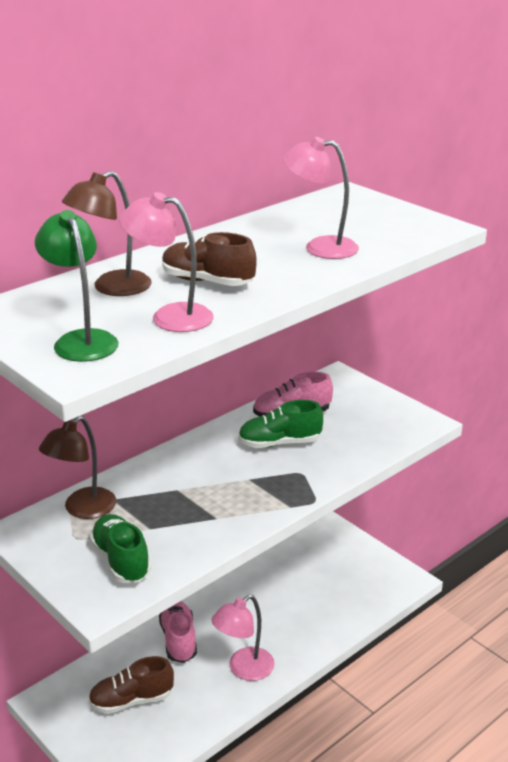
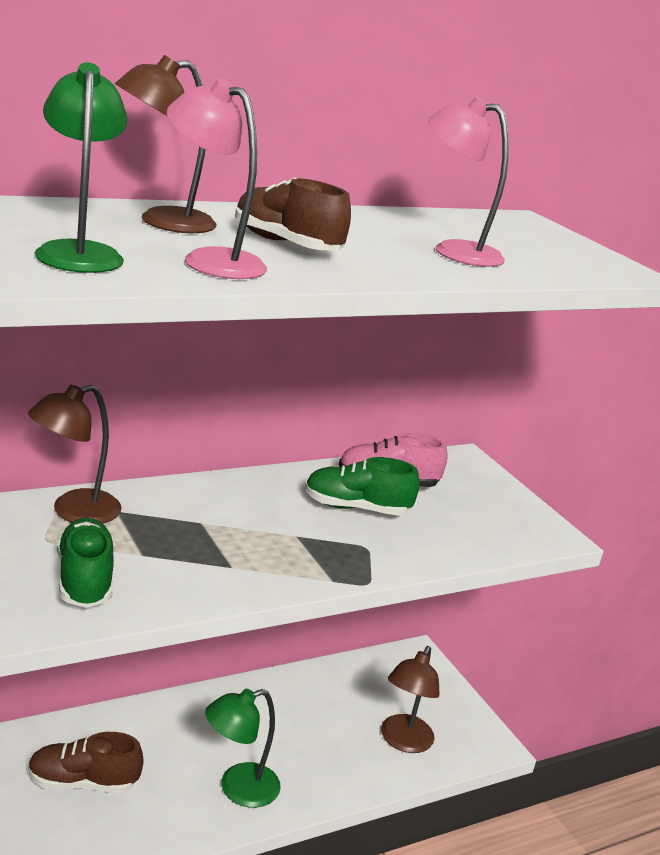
camera: 10 degrees right, 5 degrees down
pink shoe [159,601,197,663] -> none
pink lamp [211,595,275,681] -> green lamp [205,689,281,808]
none -> brown lamp [381,646,440,753]

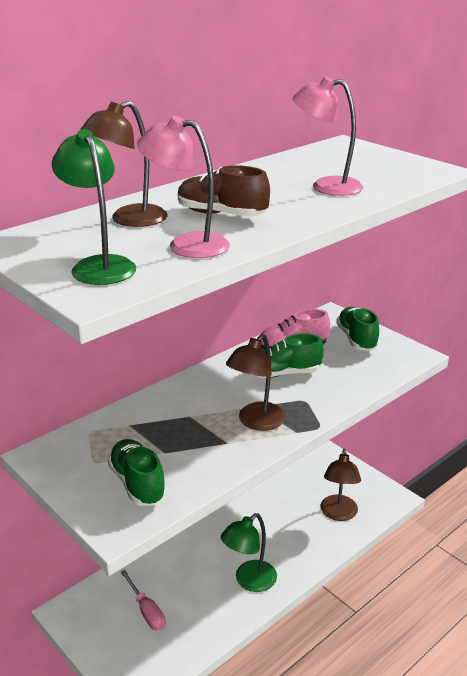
camera: 10 degrees left, 5 degrees up
brown lamp [28,385,122,524] -> brown lamp moved to [226,334,286,431]
brown shoe [28,732,144,793] -> pink screwdriver [121,570,166,631]
none -> green shoe [336,307,380,351]

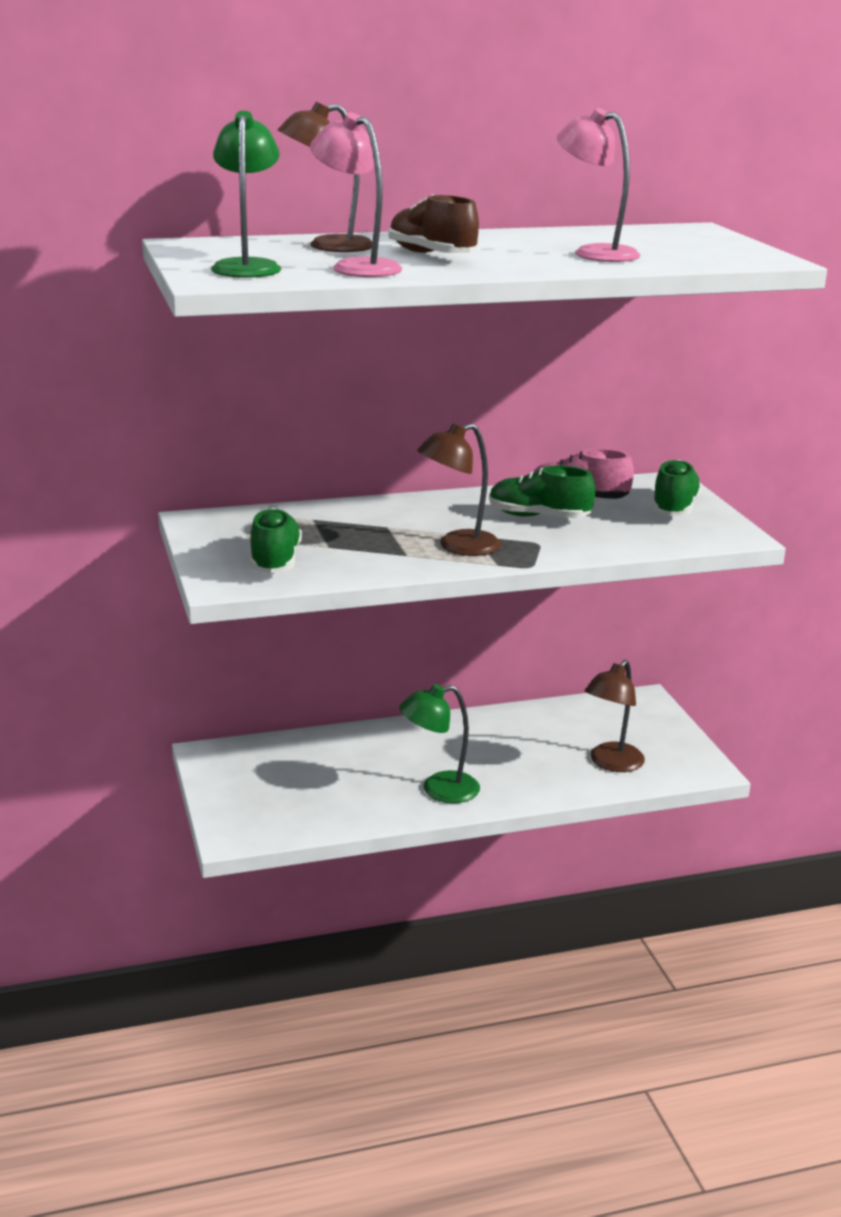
camera: 25 degrees right, 5 degrees down
pink screwdriver [121,570,166,631] -> none

